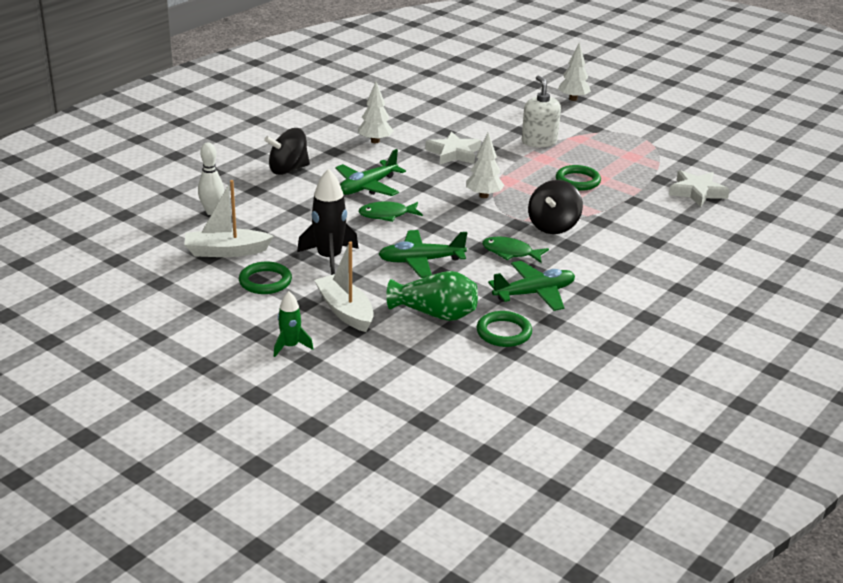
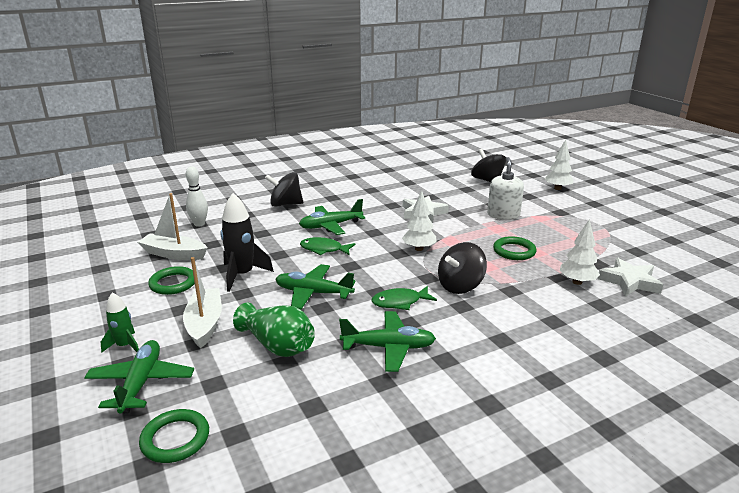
camera: 25 degrees right, 5 degrees down
white tree [358,82,394,143] -> white tree moved to [560,219,600,285]
green ring [476,311,532,347] -> green ring moved to [139,409,209,463]
green fish [482,236,549,263] -> green fish turned 60 degrees counterclockwise [372,286,437,310]
none -> green plane [84,340,194,414]
none -> black spinning top [471,149,506,183]

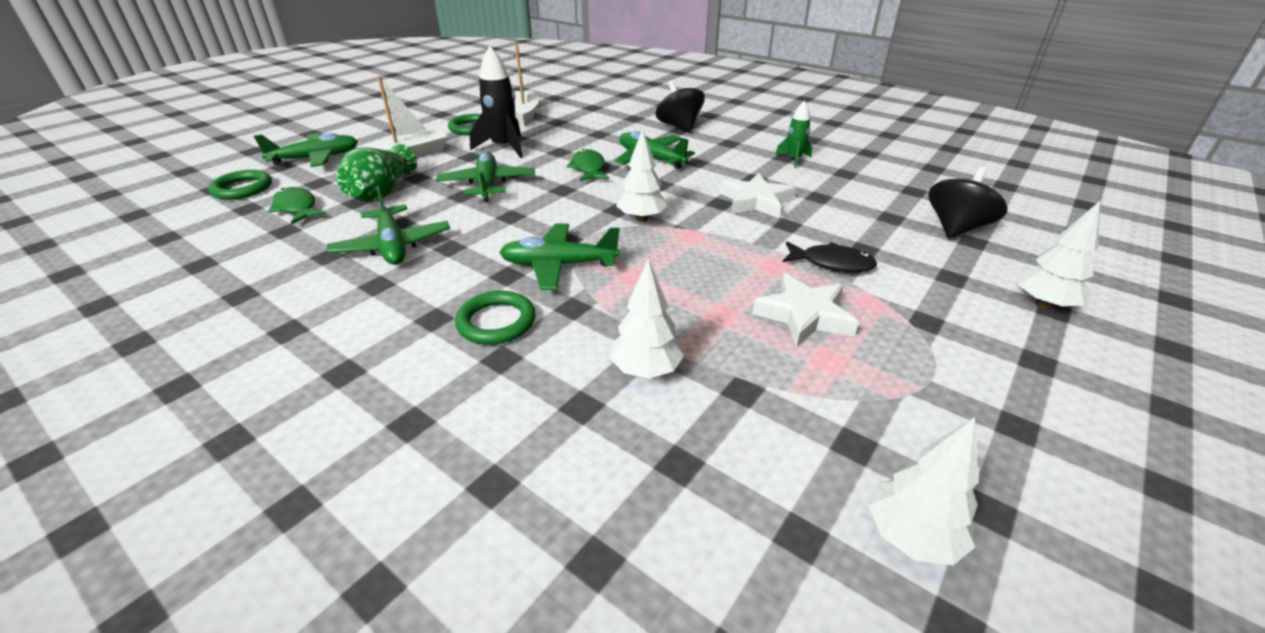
camera: 65 degrees right, 10 degrees up
green rocket [101,292,139,353] -> green rocket moved to [775,100,812,168]
white bowling pin [186,166,208,227] -> none
green fish [372,286,437,310] -> green fish moved to [268,187,327,224]
black spinning top [438,242,487,294] -> green plane [499,224,620,290]
white soap dispenser [487,157,524,220] -> black fish [783,242,877,272]
green ring [493,236,537,260] -> green ring moved to [455,291,536,345]
white star [597,258,663,296] -> white star moved to [752,273,859,347]
none -> white tree [868,417,979,565]

